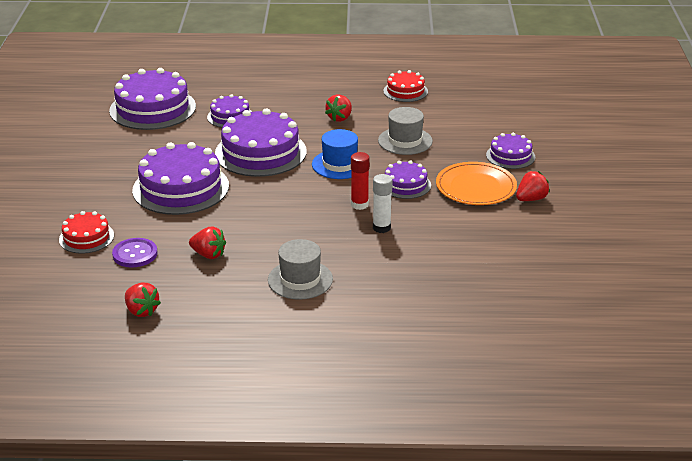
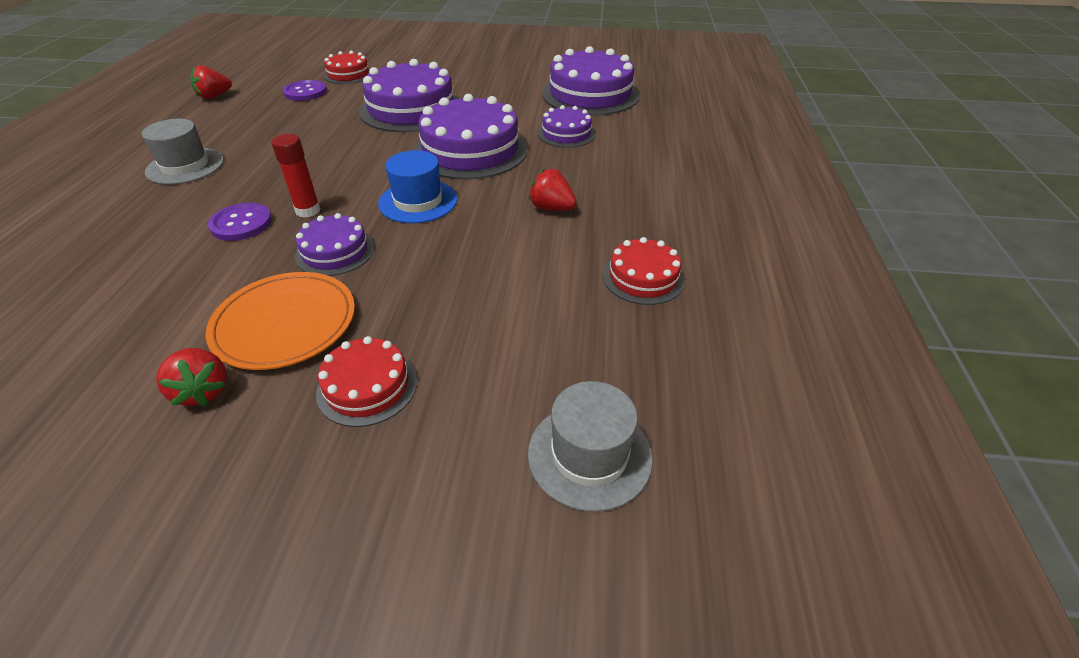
camera: 95 degrees right, 10 degrees up
red strawberry [189,227,226,259] -> none
white glue stick [373,174,392,233] -> purple button [208,203,272,241]
grey hat [378,107,433,155] -> grey hat moved to [528,381,653,512]
purple cake [486,133,535,169] -> red cake [316,336,417,427]

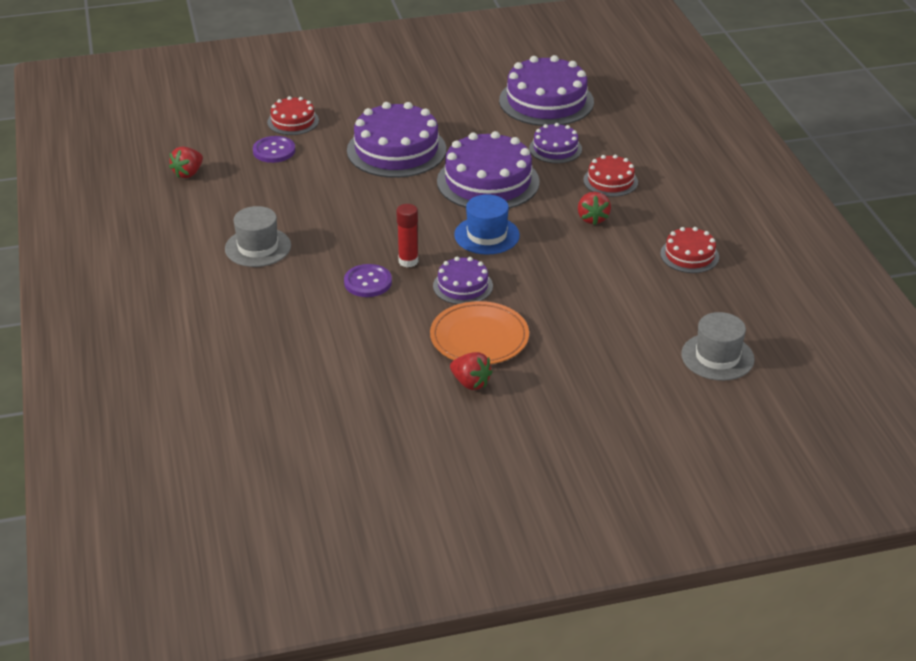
camera: 20 degrees left, 5 degrees down
red cake [316,336,417,427] -> red cake moved to [583,155,638,197]
red strawberry [529,169,577,211] -> red strawberry turned 105 degrees counterclockwise [578,192,611,225]

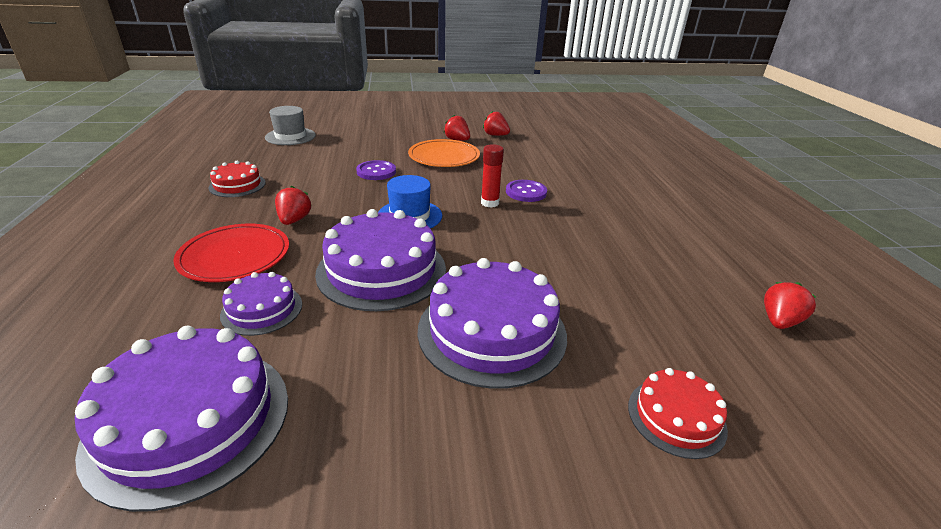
camera: 175 degrees left, 5 degrees down
grey hat [225,206,291,267] -> none
purple button [253,136,295,163] -> purple button moved to [356,160,396,180]
purple cake [433,257,493,304] -> none
red cake [583,155,638,197] -> red plate [173,224,289,282]
none -> red strawberry [483,111,510,136]

